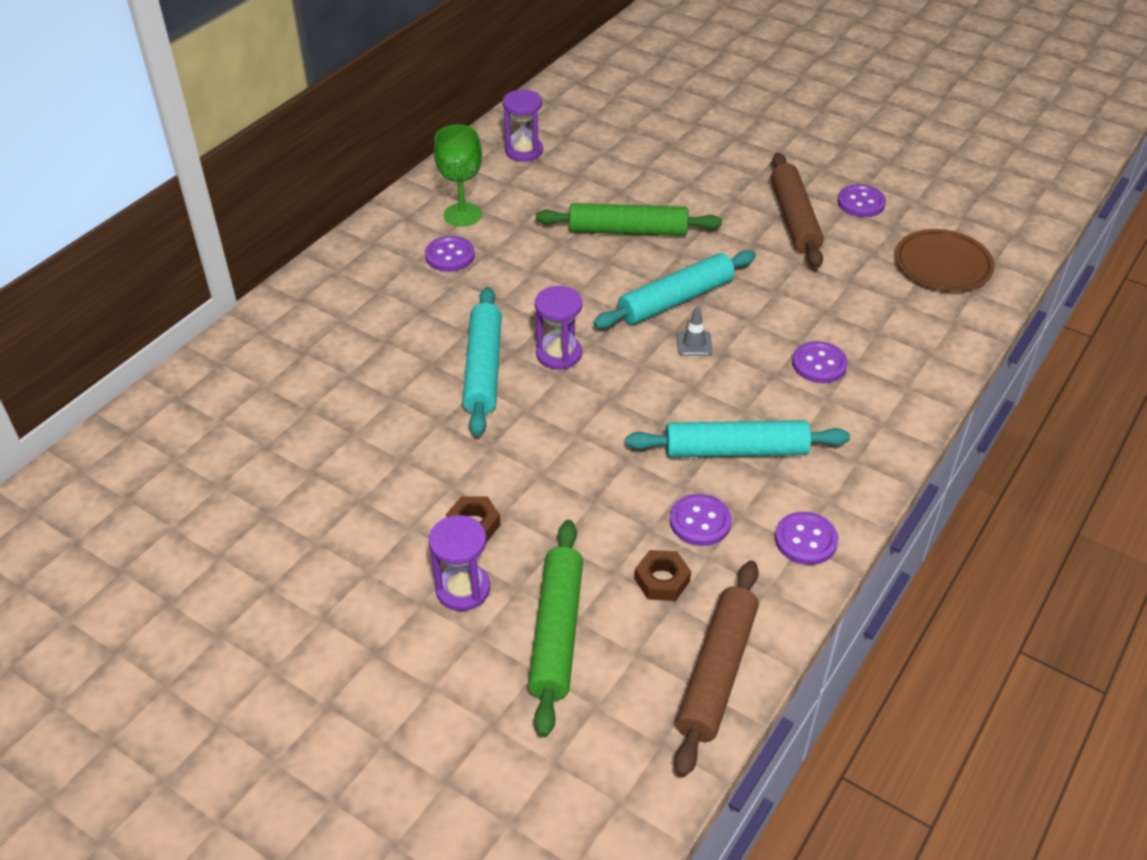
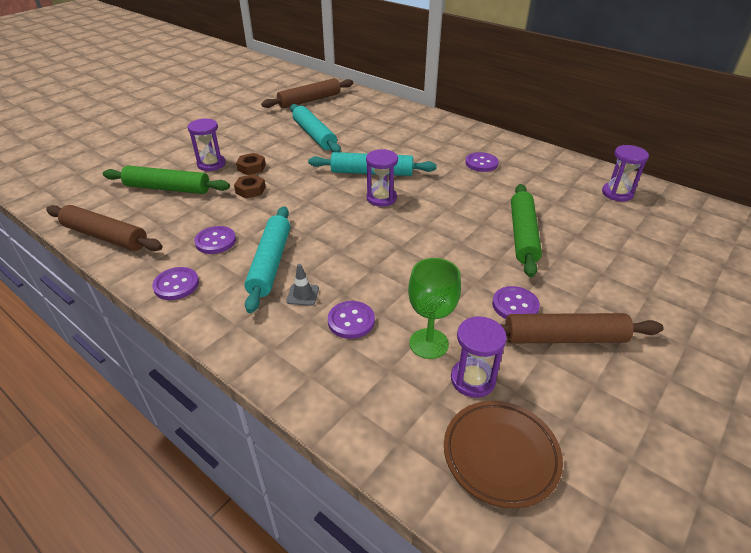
camera: 95 degrees right, 5 degrees down
green goblet [434,125,482,227] -> green goblet moved to [408,258,461,359]
turquoise rolling pin [593,250,756,329] -> turquoise rolling pin moved to [290,104,341,152]
brown nut [635,550,691,601] -> brown nut moved to [234,174,266,199]
grey traffic cone [677,306,712,356] -> grey traffic cone moved to [286,264,319,306]
purple button [837,185,886,217] -> purple button moved to [492,286,540,319]
none -> brown rolling pin [261,78,353,108]
none -> purple hourglass [451,316,507,398]

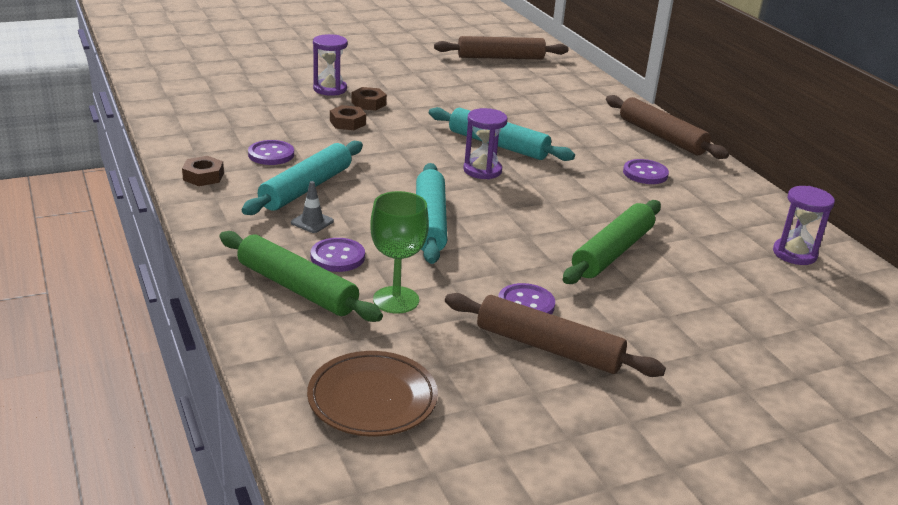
camera: 25 degrees right, 10 degrees down
brown rolling pin [46,205,163,251] -> brown rolling pin moved to [606,95,729,159]
green rolling pin [103,166,230,194] -> green rolling pin moved to [219,231,383,322]
purple button [152,267,199,300] -> brown nut [182,156,224,186]
turquoise rolling pin [290,104,341,152] -> turquoise rolling pin moved to [416,163,447,264]
purple hourglass [451,316,507,398] -> none

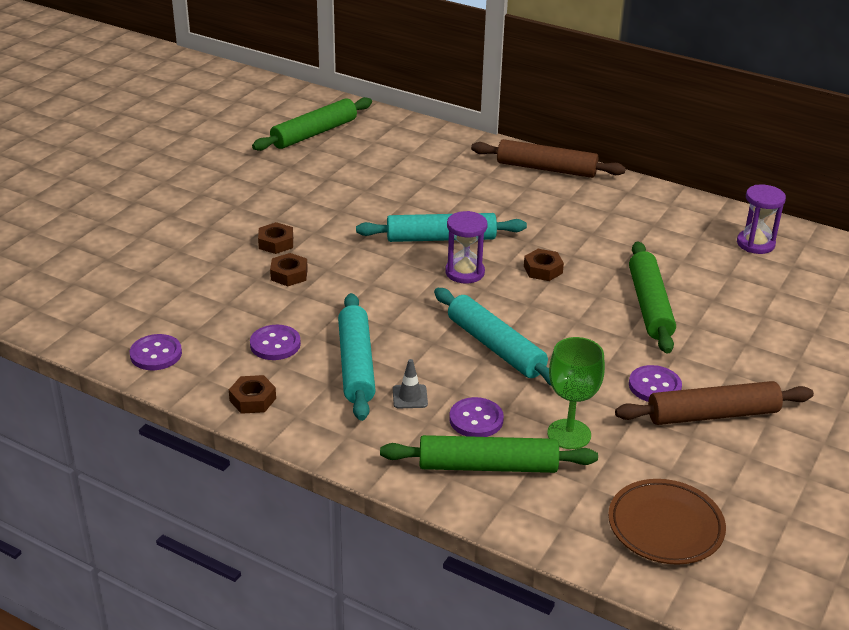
camera: 35 degrees left, 5 degrees up
purple hourglass [313,34,348,96] -> none
brown rolling pin [434,36,569,59] -> green rolling pin [252,97,372,151]
purple button [623,159,669,184] -> purple button moved to [130,334,182,370]
none -> brown nut [524,249,564,281]

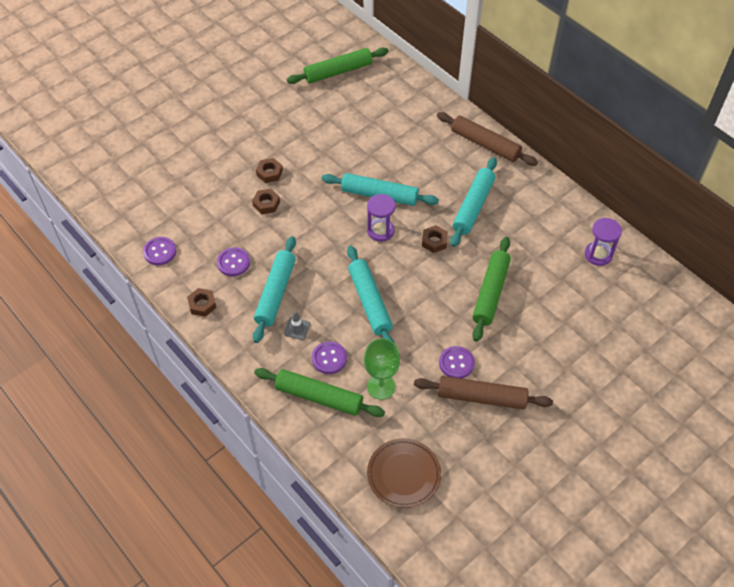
camera: 20 degrees right, 20 degrees up
none -> turquoise rolling pin [450,157,497,247]

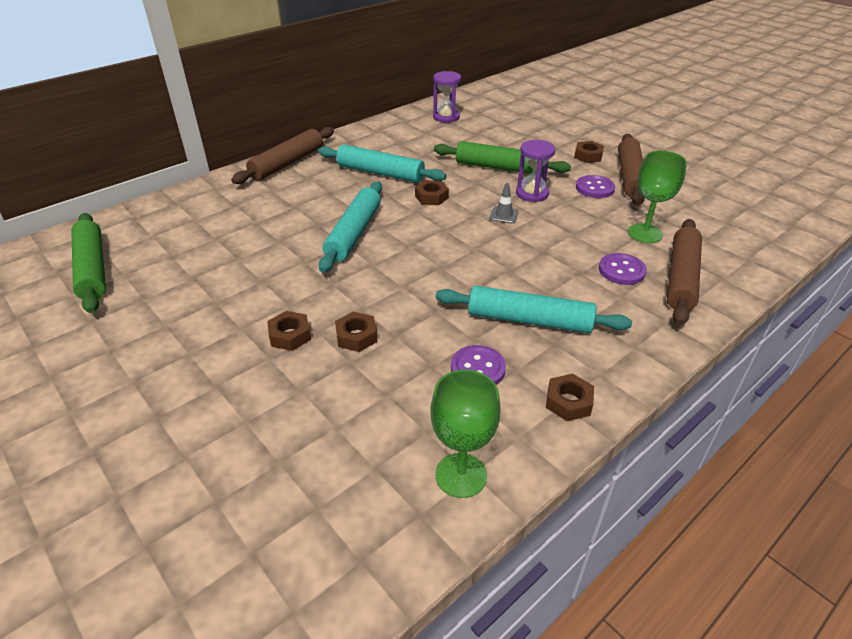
camera: 90 degrees left, 15 degrees down
purple button [143,237,176,265] -> green goblet [430,369,501,498]
green rolling pin [254,368,385,417] -> brown rolling pin [667,219,702,325]
grey traffic cone [284,311,310,340] -> grey traffic cone moved to [490,183,519,224]
turquoise rolling pin [347,246,394,342] -> none
purple hourglass [367,194,395,242] -> purple hourglass moved to [516,140,556,202]
brown plate [367,438,441,508] -> none
none -> brown nut [574,141,604,163]

